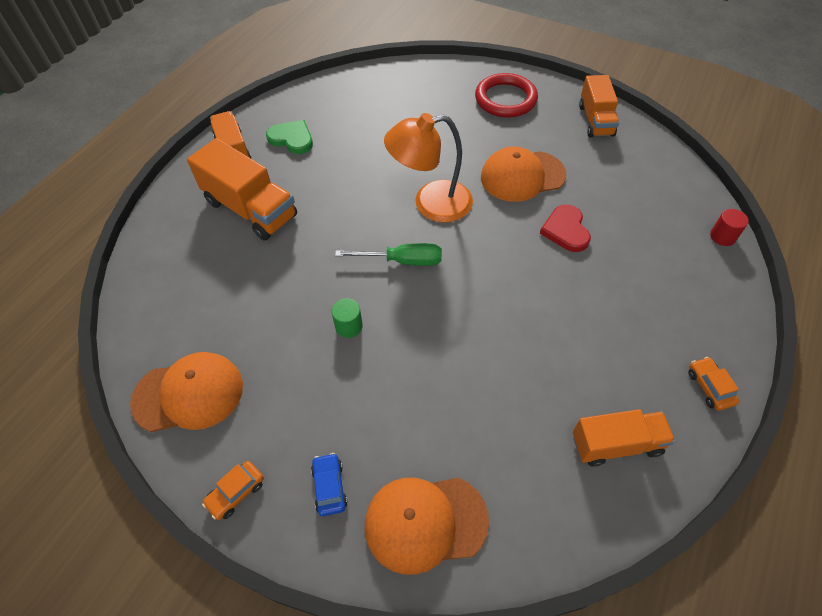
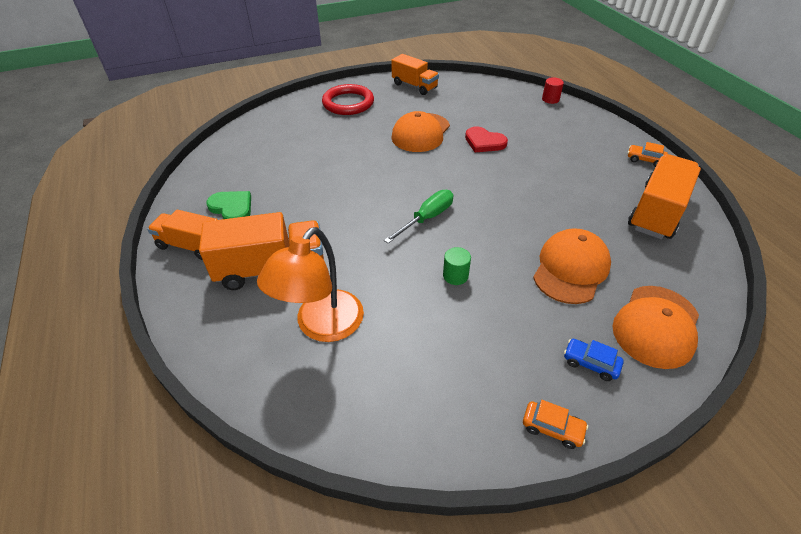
camera: 50 degrees left, 10 degrees down
orange cap [130,352,243,432] -> orange cap moved to [533,228,611,304]
orange car [202,461,264,520] -> orange car turned 60 degrees counterclockwise [523,400,588,449]
green heart [266,120,313,154] -> green heart turned 60 degrees clockwise [206,191,251,219]
orange lamp [384,113,473,222] -> orange lamp moved to [257,227,364,342]
orange truck [573,409,675,467] -> orange truck [628,154,701,239], size x1.52

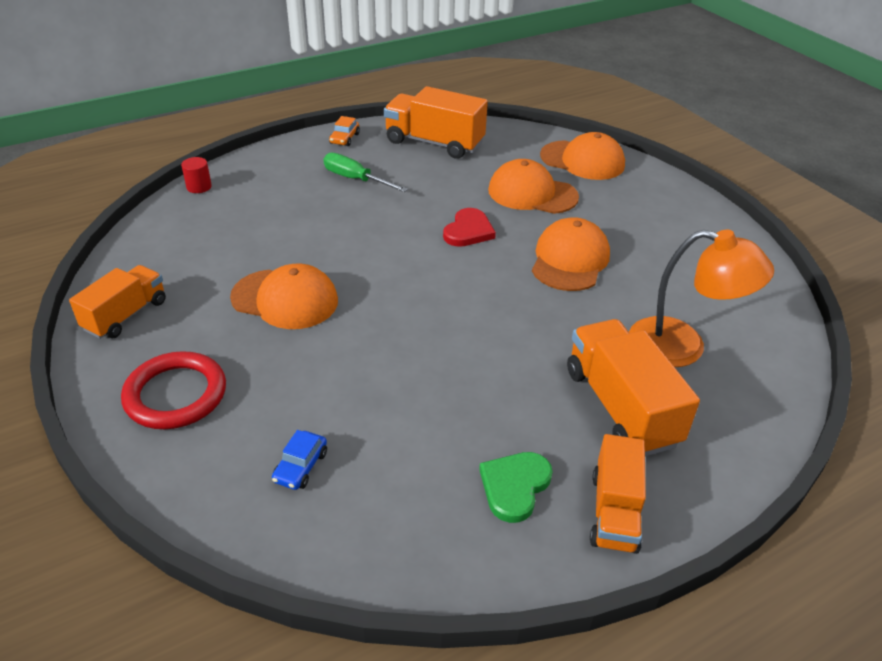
camera: 100 degrees left, 5 degrees down
green screwdriver [384,190,453,244] -> green screwdriver moved to [324,153,408,192]
green cylinder [443,247,471,285] -> orange cap [532,217,610,291]
red heart [465,127,508,152] -> red heart moved to [443,208,496,247]
orange car [523,400,588,449] -> none
blue car [564,339,624,381] -> blue car moved to [272,430,327,490]

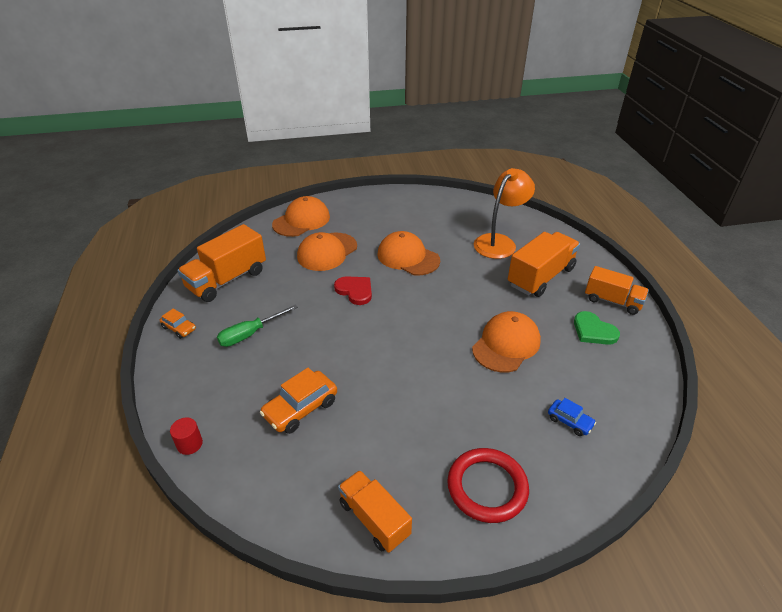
camera: 70 degrees left, 0 degrees up
orange cap [230,264,338,329] -> orange cap moved to [472,311,541,373]
orange truck [567,319,700,456] -> orange truck turned 135 degrees clockwise [508,232,580,297]
none -> orange car [260,368,337,434]

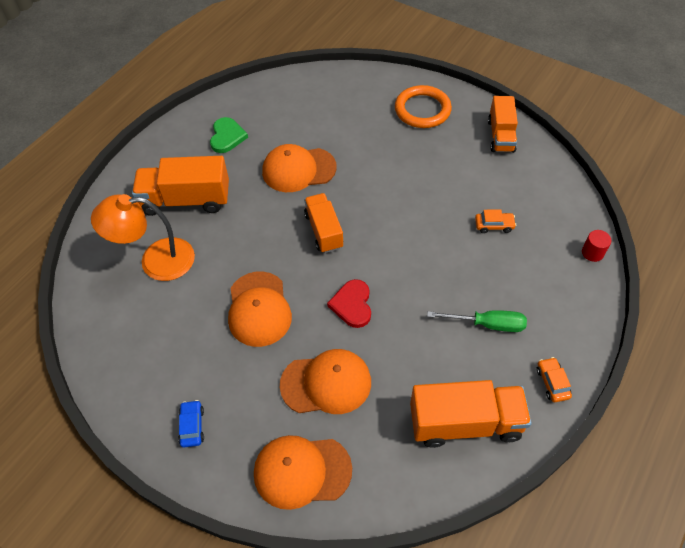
camera: 135 degrees left, 15 degrees up
orange car [260,368,337,434] -> orange car [475,209,516,233], size x0.58
red ring [447,448,529,523] -> orange ring [395,85,452,128]
blue car [548,398,596,436] -> blue car moved to [178,400,204,447]
orange truck [585,266,649,315] -> orange truck moved to [304,193,343,253]

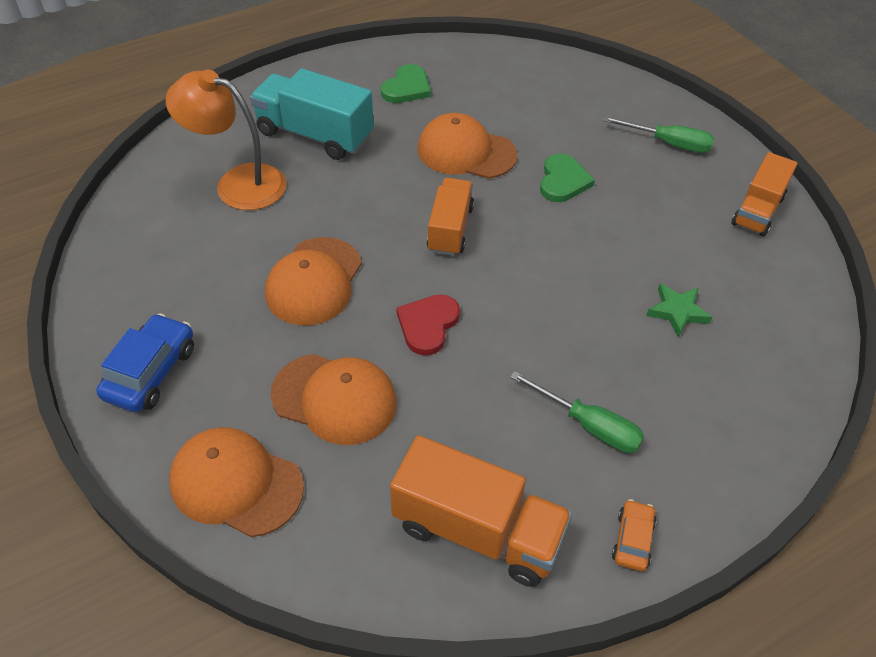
camera: 25 degrees right, 5 degrees down
orange truck [132,156,229,216] -> turquoise truck [250,68,374,160]
blue car [178,400,204,447] -> blue car [96,313,194,412], size x1.73
orange ring [395,85,452,128] -> green screwdriver [602,116,714,153]
orange car [475,209,516,233] -> green star [646,283,712,337]
red cylinder [582,230,611,262] -> none
none -> green heart [540,153,595,202]

